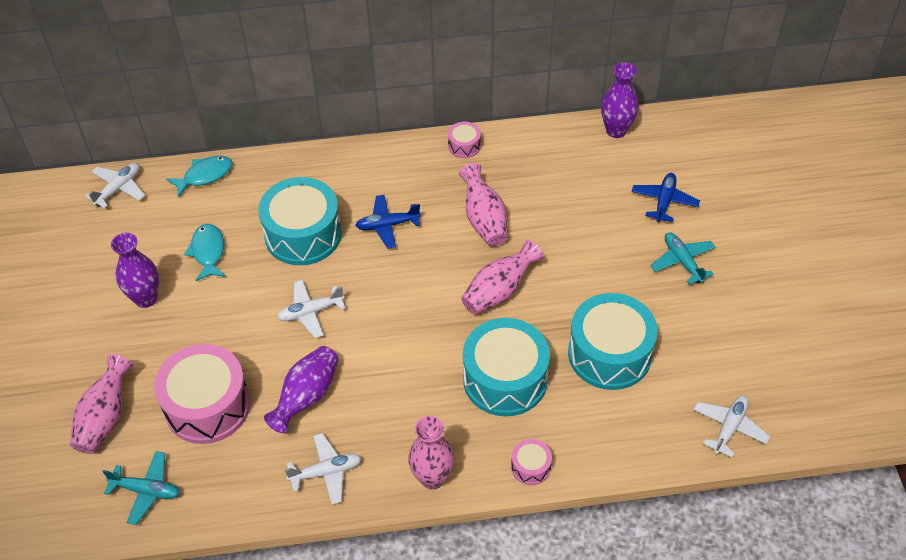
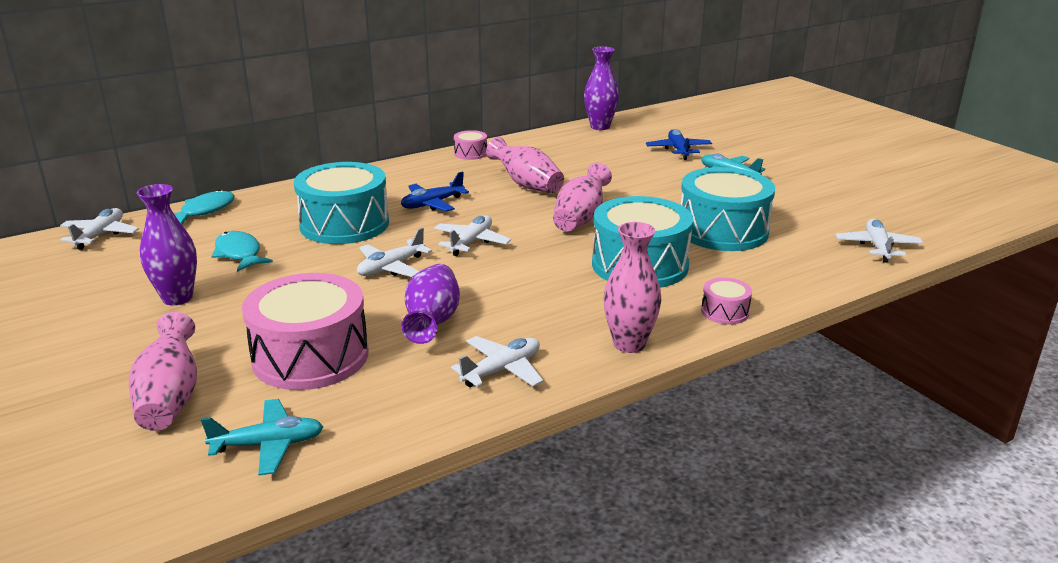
camera: 25 degrees left, 25 degrees down
none -> white plane [434,215,511,256]

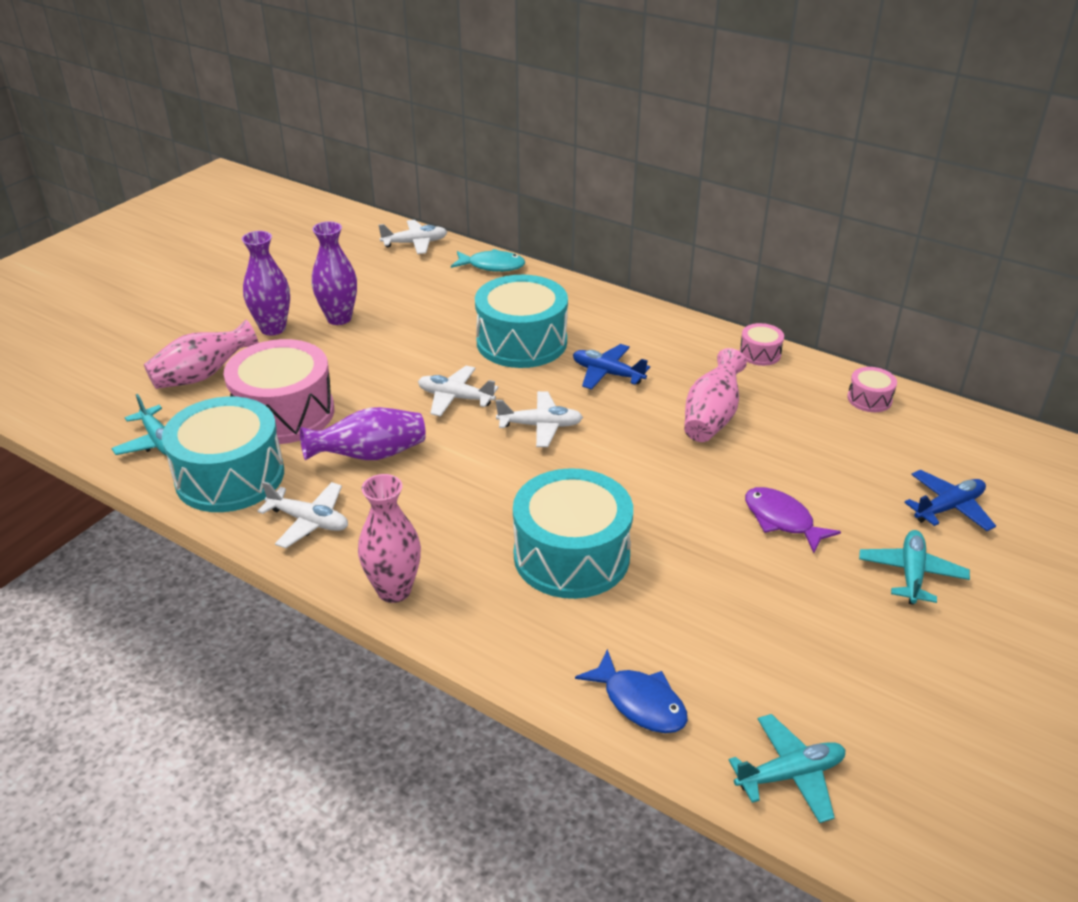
camera: 65 degrees right, 10 degrees up
turquoise fish [211,231,273,272] -> none
pink vase [553,163,612,231] -> none
purple vase [584,46,619,130] -> purple vase moved to [242,231,290,336]
turquoise drum [680,167,775,251] -> turquoise drum moved to [162,397,284,512]
pink drum [701,278,752,324] -> pink drum moved to [847,367,897,412]
white plane [835,219,923,263] -> turquoise plane [729,714,845,823]
none -> blue fish [575,649,688,733]
none -> purple fish [745,487,841,553]

